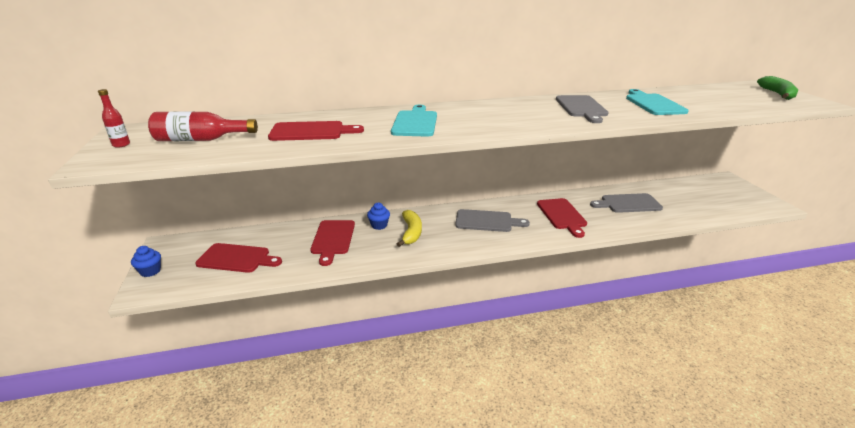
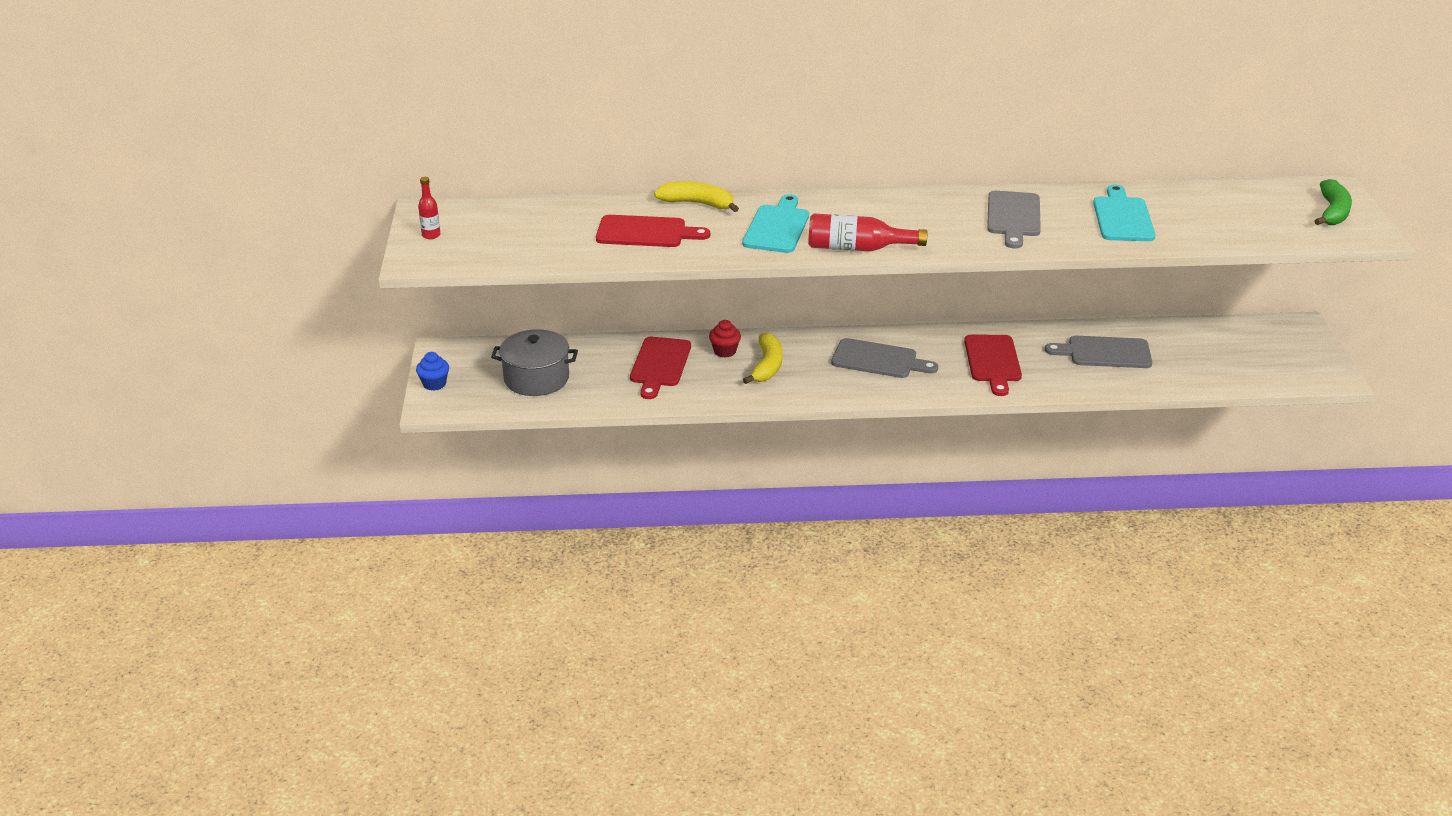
camera: 10 degrees right, 5 degrees up
red bottle [148,111,258,141] -> red bottle moved to [808,213,928,251]
red cutting board [195,243,282,273] -> grey pot [491,329,578,396]
blue cupcake [367,203,390,230] -> red cupcake [709,320,741,358]
none -> yellow banana [654,181,739,212]

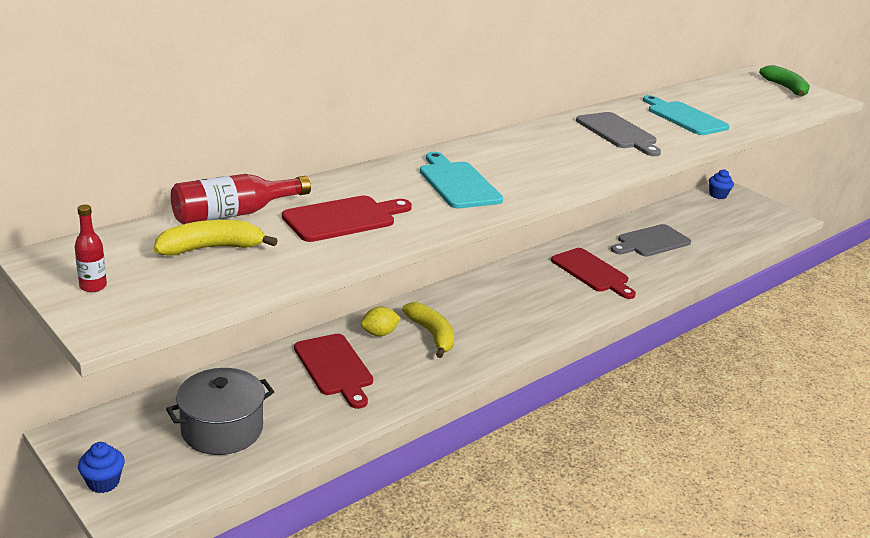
camera: 40 degrees left, 5 degrees down
yellow banana [654,181,739,212] -> yellow banana moved to [154,220,278,256]
red cupcake [709,320,741,358] -> yellow lemon [361,306,401,336]
red bottle [808,213,928,251] -> red bottle moved to [171,174,311,224]
grey cutting board [831,338,938,378] -> none
none -> blue cupcake [709,169,734,199]

